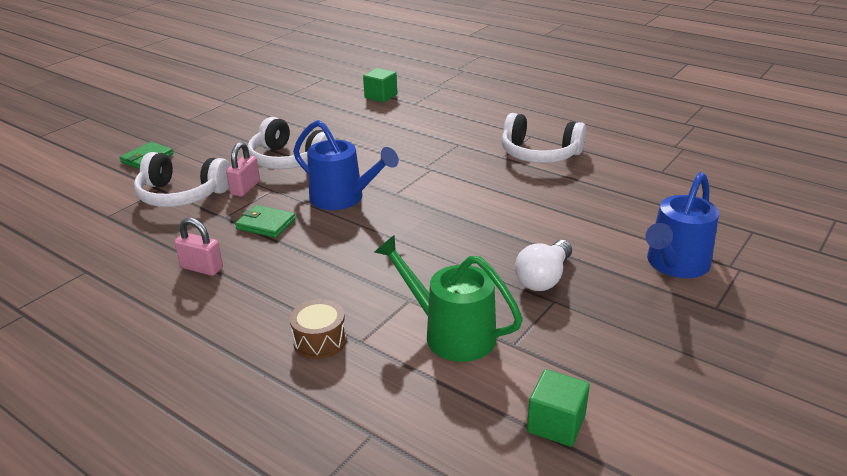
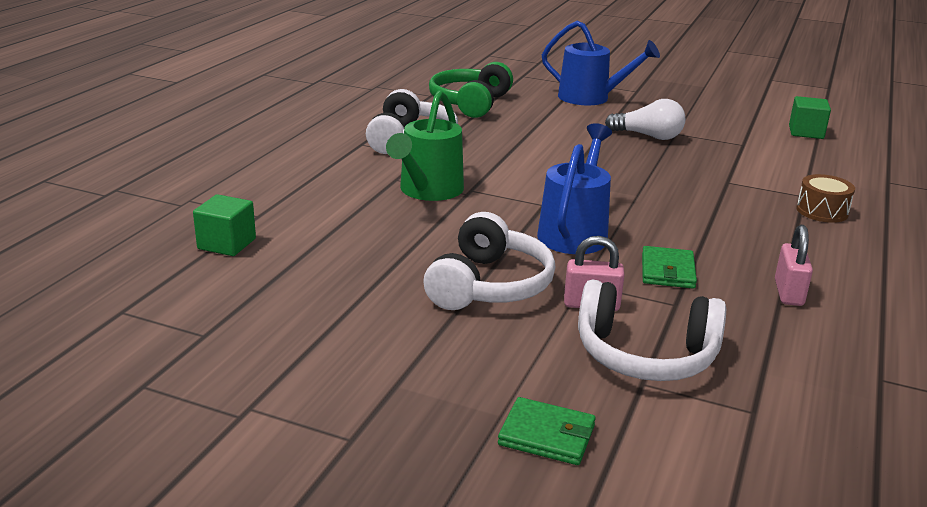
camera: 105 degrees left, 5 degrees down
white headphones [134,152,230,207] -> white headphones turned 105 degrees clockwise [578,280,726,381]
green watering can [374,235,523,362] -> green watering can moved to [386,90,464,201]
none -> green headphones [429,62,513,118]

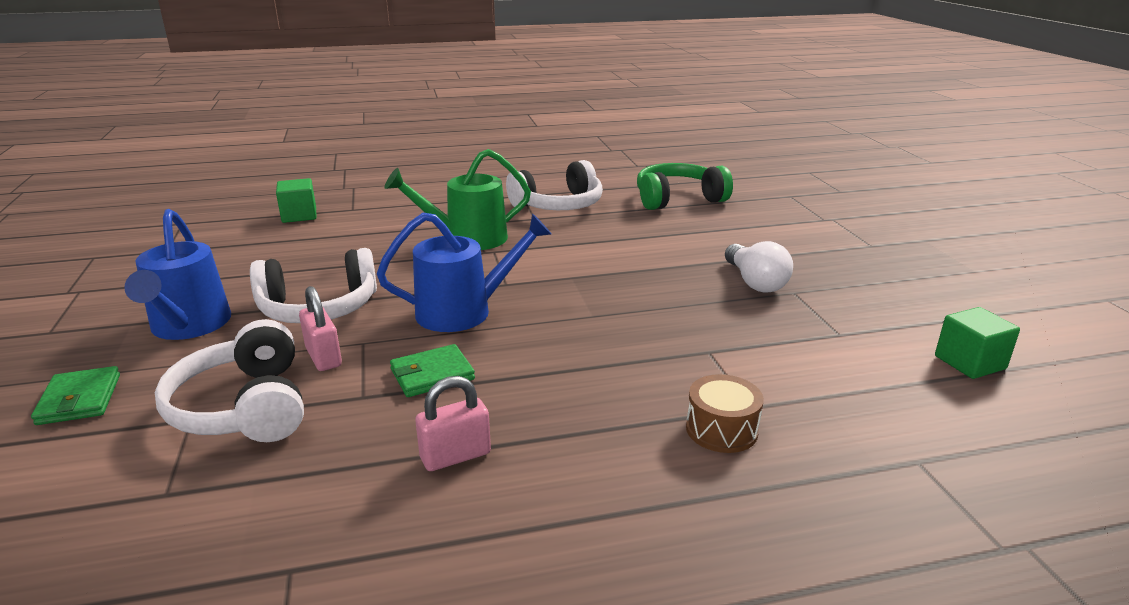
camera: 55 degrees right, 0 degrees up
blue watering can [542,21,660,105] -> blue watering can moved to [124,209,231,340]

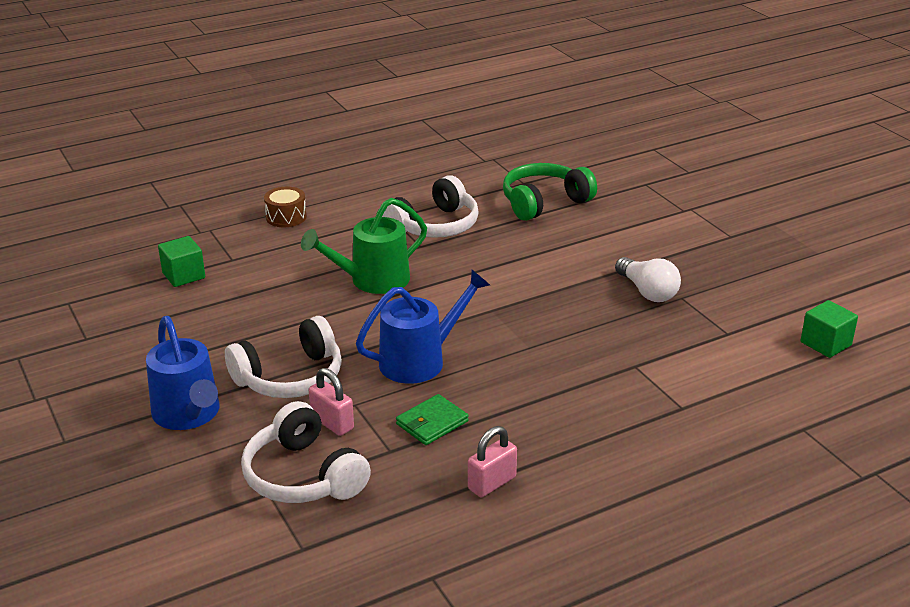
camera: 15 degrees left, 5 degrees up
green wallet [31,366,120,425] -> none
brown drum [686,374,764,453] -> brown drum moved to [264,187,307,227]

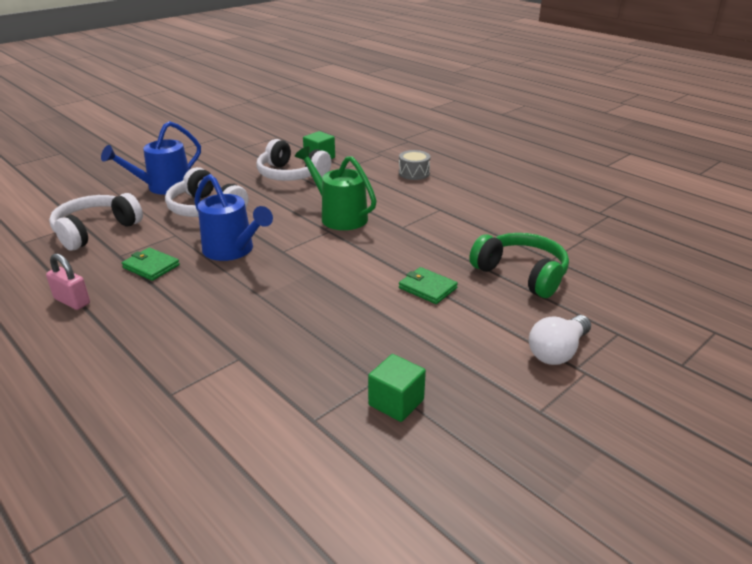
camera: 75 degrees right, 0 degrees up
brown drum [264,187,307,227] -> grey drum [399,150,431,180]
pink padlock [309,368,354,436] -> none
white headphones [382,175,479,238] -> white headphones moved to [256,139,331,181]
white light bulb [615,257,681,302] -> white light bulb moved to [529,315,591,365]
green cube [801,300,858,358] -> green cube moved to [368,354,426,422]
none -> green wallet [399,267,458,304]

